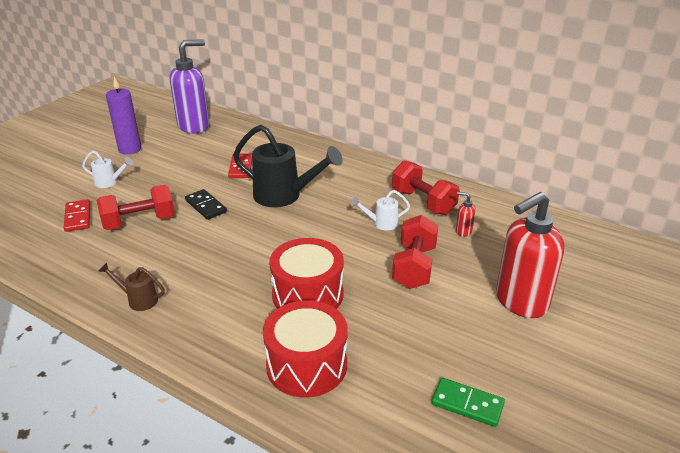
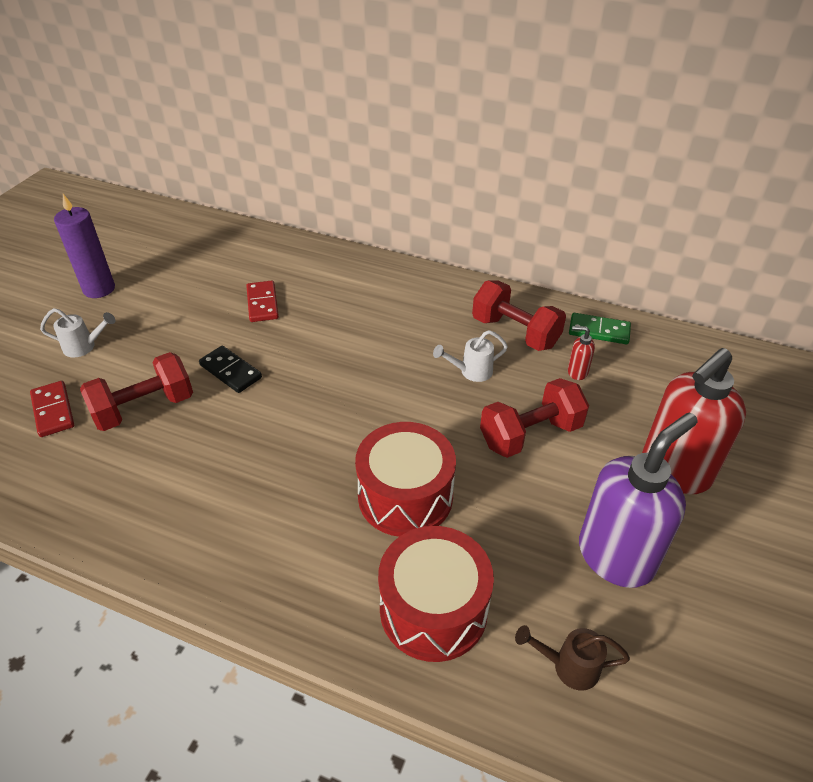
camera: 10 degrees left, 10 degrees up
brown watering can [98,262,165,311] -> brown watering can moved to [515,625,630,691]
purple soap dispenser [170,39,209,133] -> purple soap dispenser moved to [579,413,698,588]
black watering can [233,125,343,207] -> none
red dumbbell [392,215,439,289] -> red dumbbell turned 60 degrees clockwise [480,378,589,458]
green domino [432,378,505,427] -> green domino moved to [569,313,631,344]

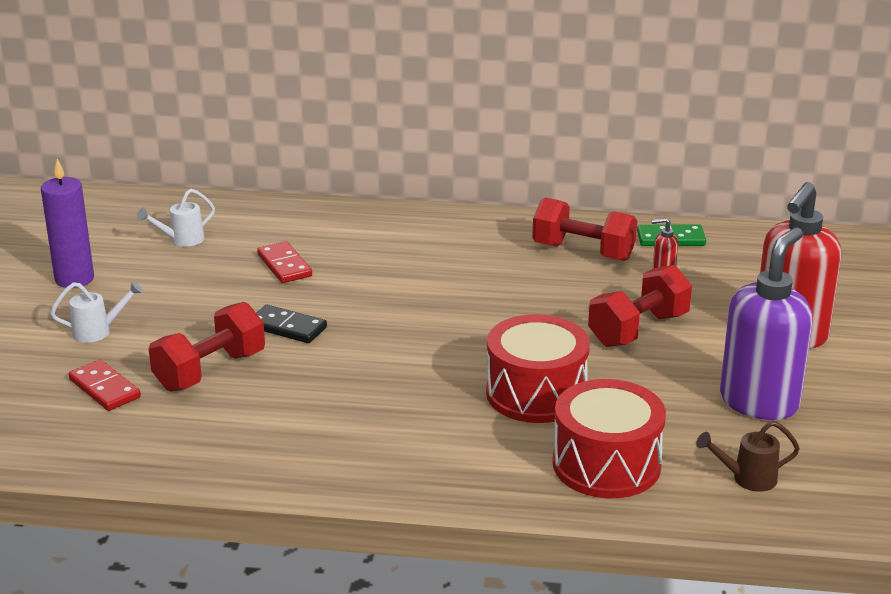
camera: 15 degrees left, 15 degrees down
white watering can [433,330,508,382] -> white watering can moved to [137,189,215,247]

